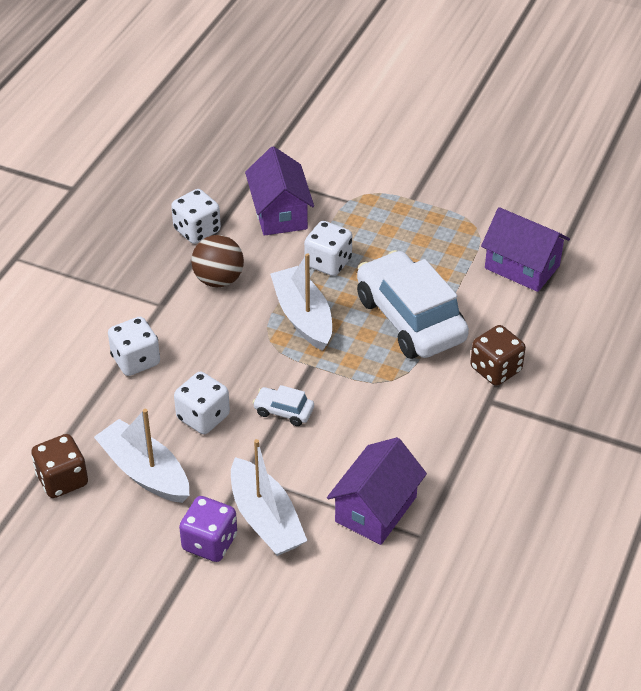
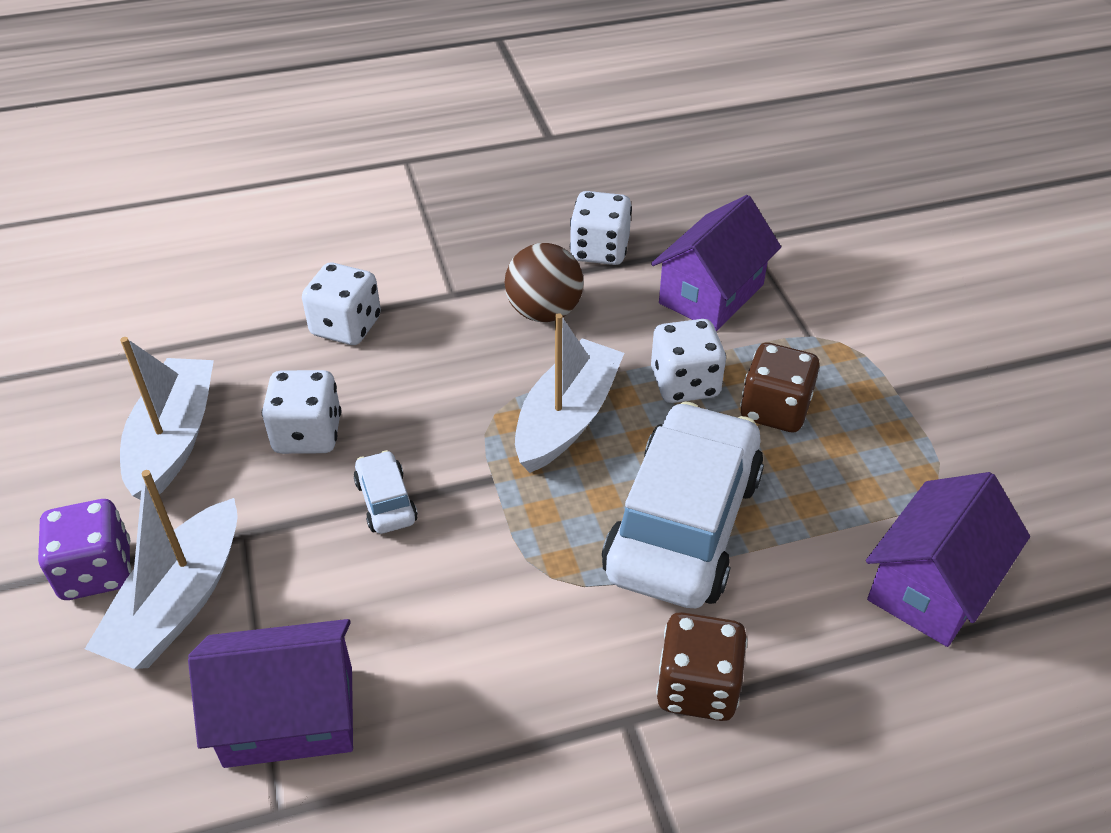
camera: 50 degrees right, 0 degrees up
brown dice [31,434,88,498] -> brown dice moved to [740,342,820,432]
purple house [481,207,570,292] -> purple house turned 45 degrees clockwise [866,472,1030,647]

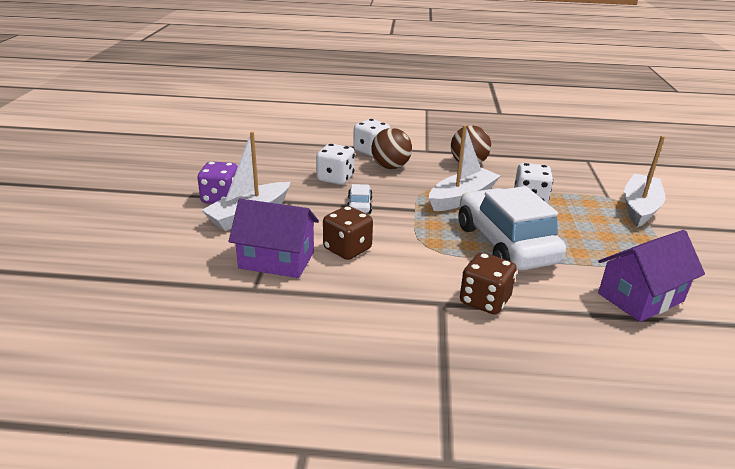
camera: 20 degrees right, 15 degrees down
white boat [120,337,214,499] -> white boat moved to [624,136,665,227]
white dice [570,191,632,265] -> none
white car [602,401,764,608] -> white car turned 60 degrees counterclockwise [459,186,566,270]
purple house [651,195,781,331] -> none
brown dice [740,342,820,432] -> brown dice moved to [323,206,373,260]
none -> brown ball [371,128,412,169]

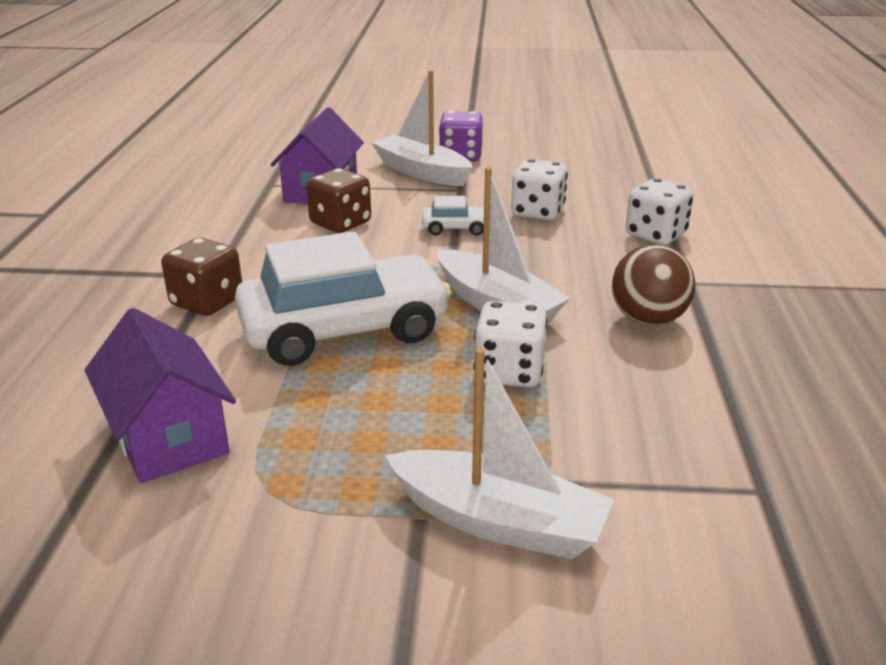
camera: 90 degrees right, 0 degrees up
brown ball [371,128,412,169] -> none

